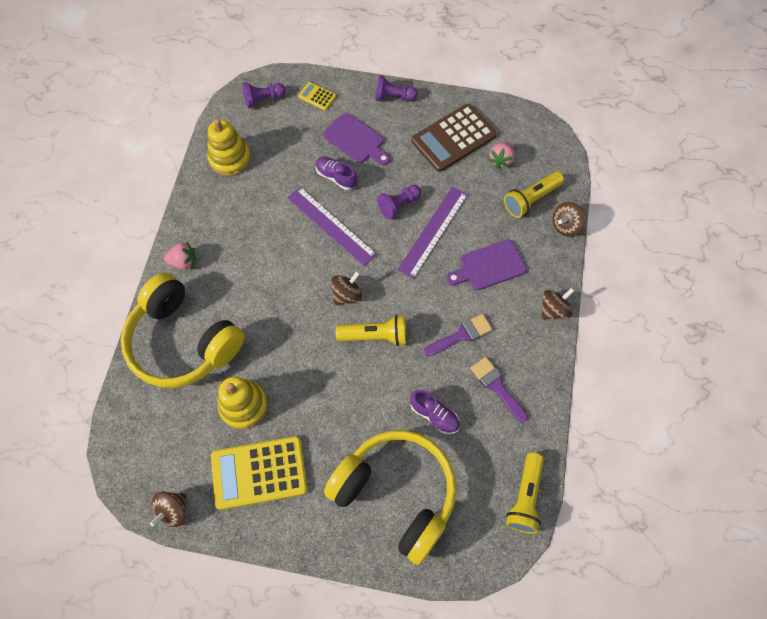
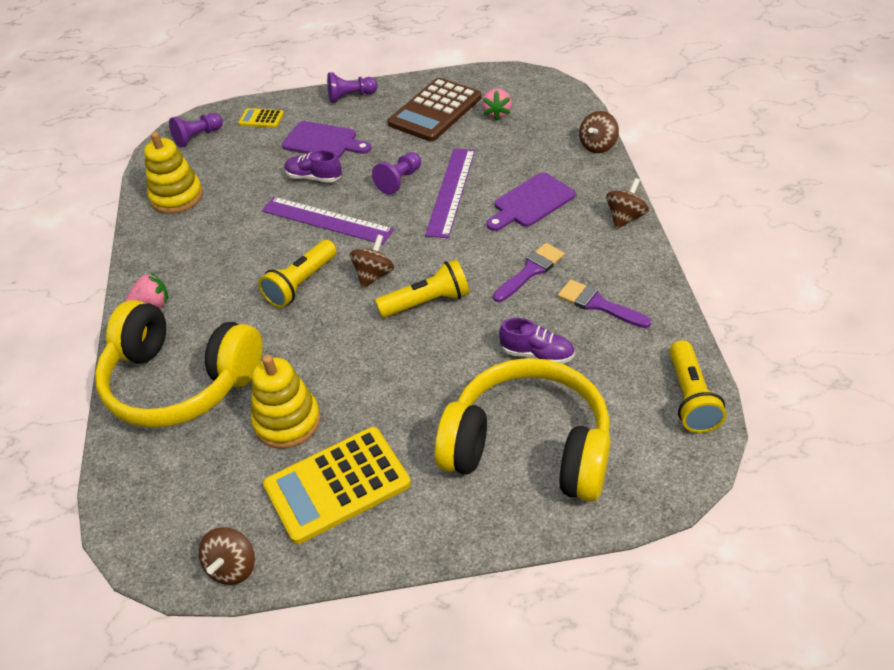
camera: 15 degrees left, 20 degrees down
yellow flashlight [504,172,564,218] -> yellow flashlight moved to [258,240,337,308]

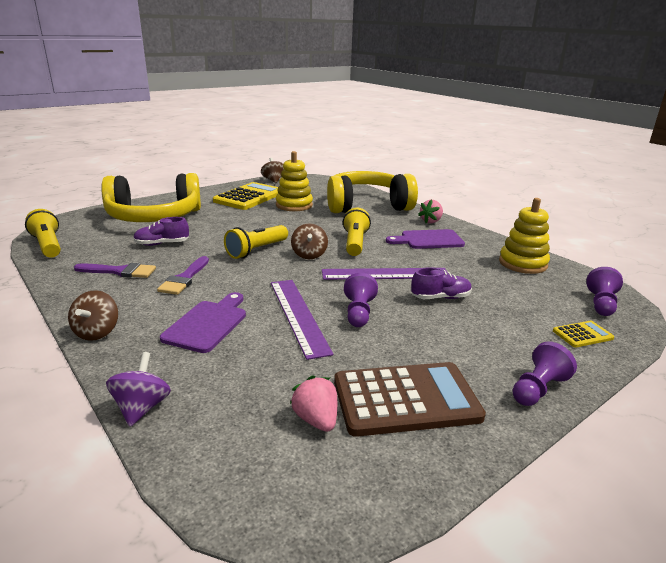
camera: 145 degrees right, 20 degrees down
purple cutting board [282,121,371,158] -> purple cutting board moved to [386,229,465,249]
brown calculator [388,78,482,142] -> brown calculator turned 75 degrees clockwise [334,362,486,437]
brown spinning top [579,111,619,153] -> purple spinning top [106,352,171,427]

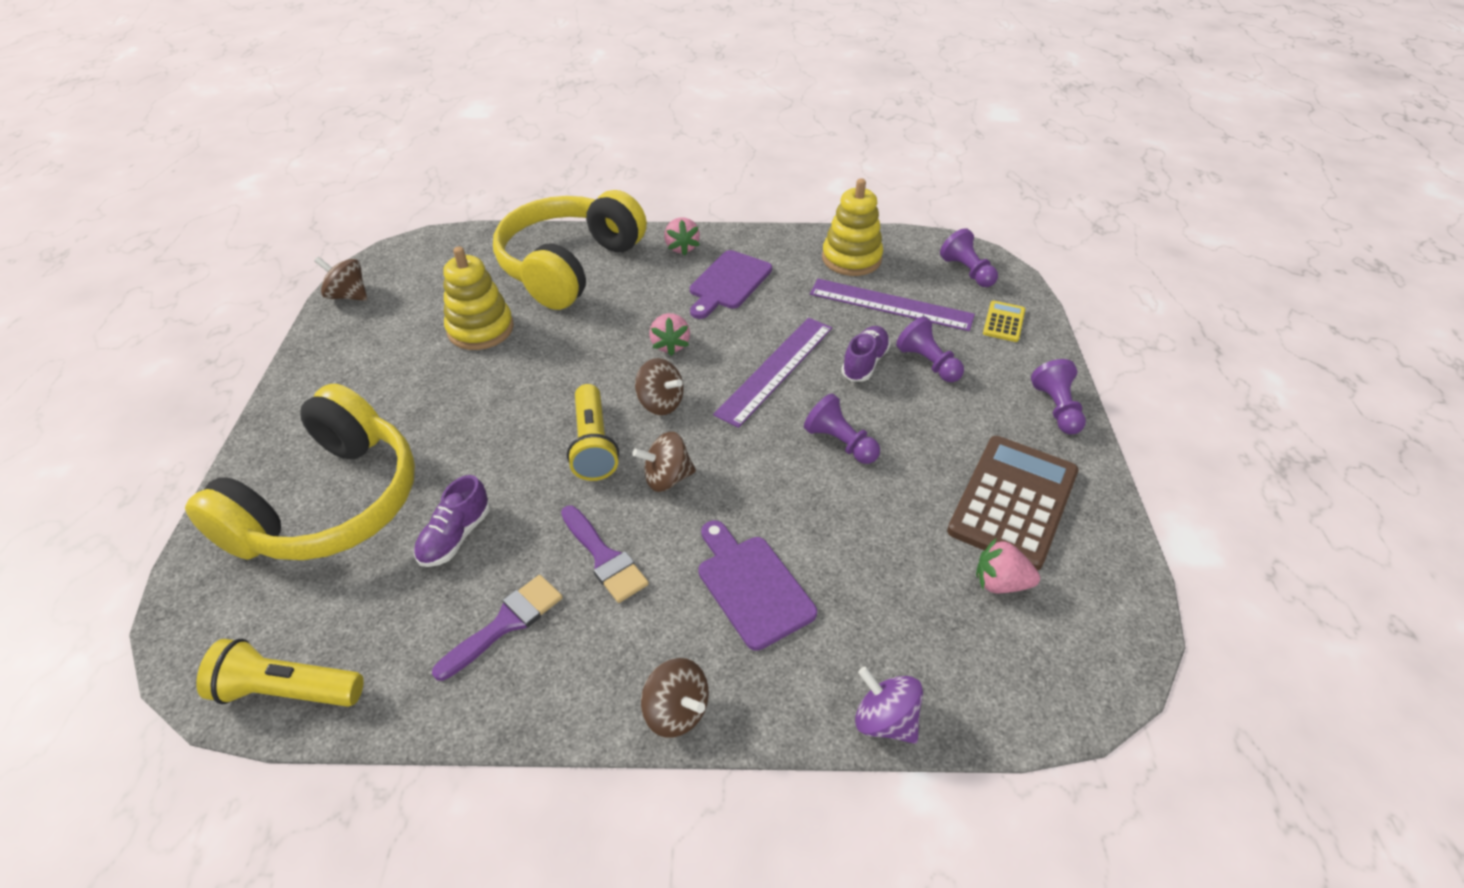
camera: 50 degrees left, 20 degrees up
yellow calculator [213,182,278,210] -> none
purple ruler [271,280,333,360] -> purple ruler moved to [810,279,975,331]
yellow flashlight [343,208,371,256] -> pink strawberry [649,313,690,356]
none -> brown spinning top [632,432,696,492]
none -> purple pawn [896,316,964,382]

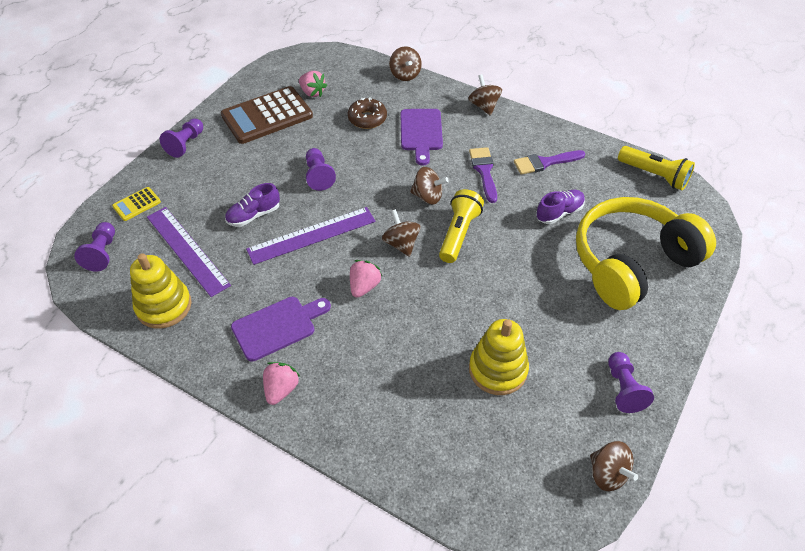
camera: 150 degrees left, 5 degrees up
yellow headphones [493,190,647,310] -> none
purple spinning top [855,667,923,744] -> brown spinning top [389,46,422,81]
purple pawn [896,316,964,382] -> purple pawn moved to [608,352,654,413]
none -> brown donut [348,97,387,129]

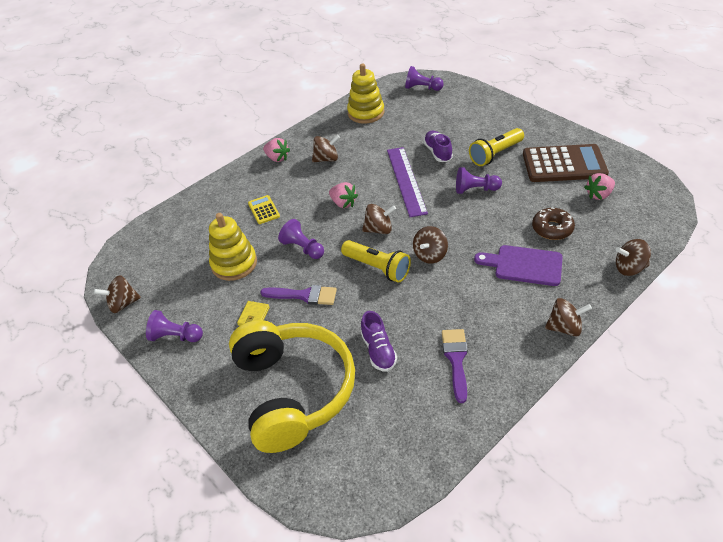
camera: 110 degrees right, 5 degrees down
yellow calculator [112,187,161,221] -> yellow calculator moved to [248,195,280,224]
purple ruler [147,207,231,297] -> none
purple pawn [160,118,203,158] -> purple pawn moved to [278,219,324,259]
brown calculator [221,86,313,144] -> brown calculator turned 105 degrees clockwise [523,144,609,182]
purple cutting board [231,297,331,361] -> brown spinning top [312,135,340,162]
purple brush [469,147,497,203] -> purple brush moved to [260,285,337,305]
yellow flashlight [618,146,695,190] -> yellow flashlight moved to [469,128,524,166]
none -> yellow wallet [237,301,270,326]

